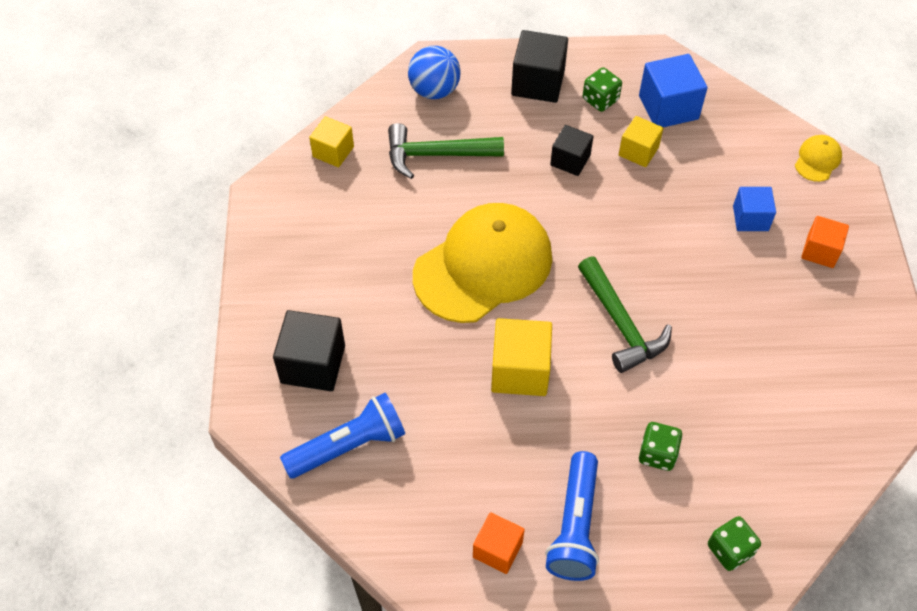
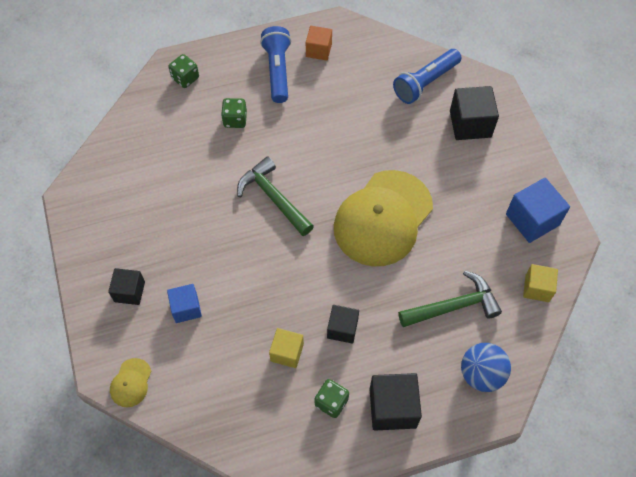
camera: 165 degrees right, 5 degrees up
yellow cube [491,318,552,396] -> none
blue cube [639,54,707,127] -> blue cube moved to [506,178,570,243]
orange cube [801,216,849,268] -> black cube [108,268,145,305]

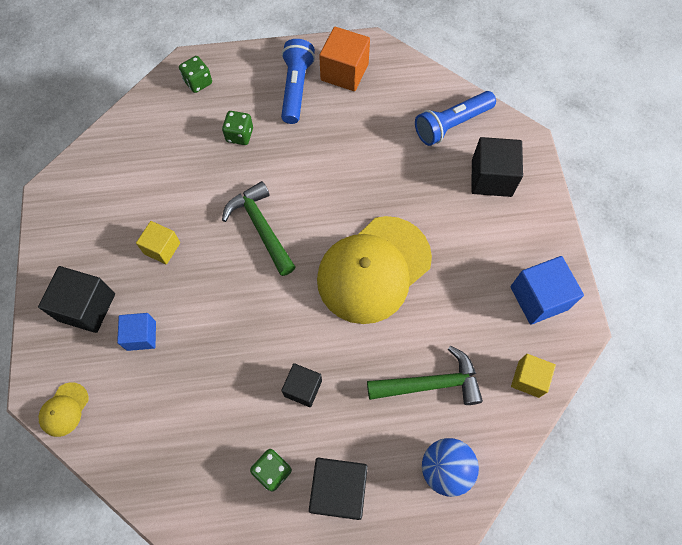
camera: 10 degrees right, 5 degrees up
black cube [108,268,145,305] -> black cube [38,266,115,333], size x1.57
yellow cube [269,328,304,368] -> yellow cube moved to [136,221,180,264]
orange cube [306,26,332,61] -> orange cube [319,27,370,91], size x1.57

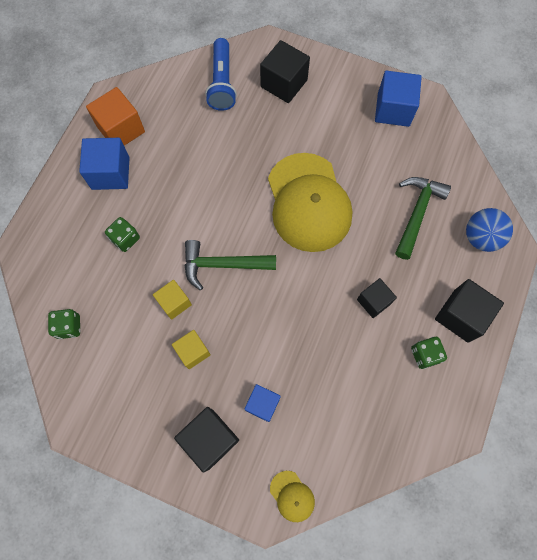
camera: 60 degrees left, 5 degrees up
green dice [179,56,212,93] -> green dice moved to [48,309,80,339]
blue flashlight [281,39,315,124] -> blue cube [79,138,130,190]
yellow cube [511,354,556,398] -> yellow cube moved to [153,280,192,320]

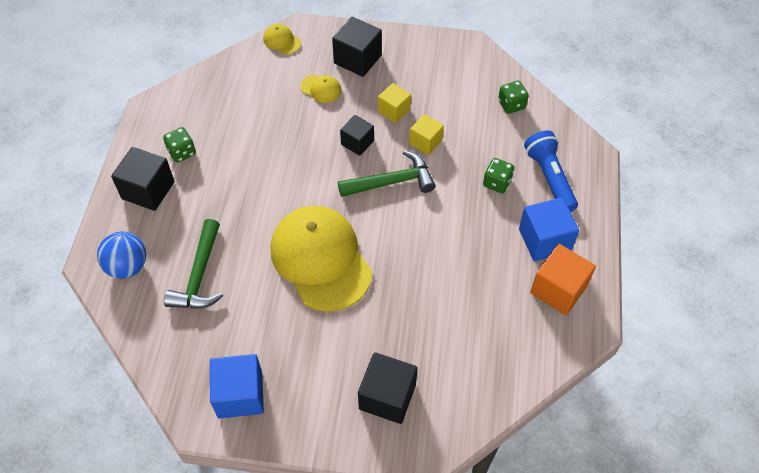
camera: 165 degrees right, 15 degrees down
blue flashlight [205,38,237,111] -> blue flashlight moved to [524,130,578,212]
blue cube [245,384,281,422] -> yellow cap [300,75,342,103]
black cube [357,278,397,318] -> black cube moved to [340,115,374,156]

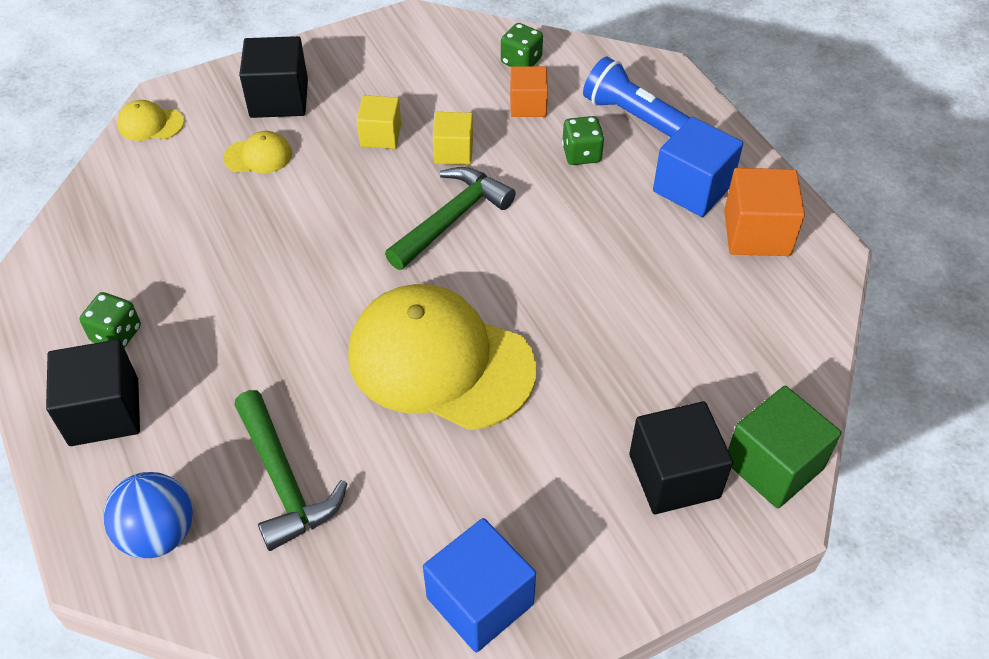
camera: 35 degrees left, 5 degrees down
black cube [340,115,374,156] -> none
none -> orange cube [510,66,548,117]
none -> green cube [728,386,842,509]

